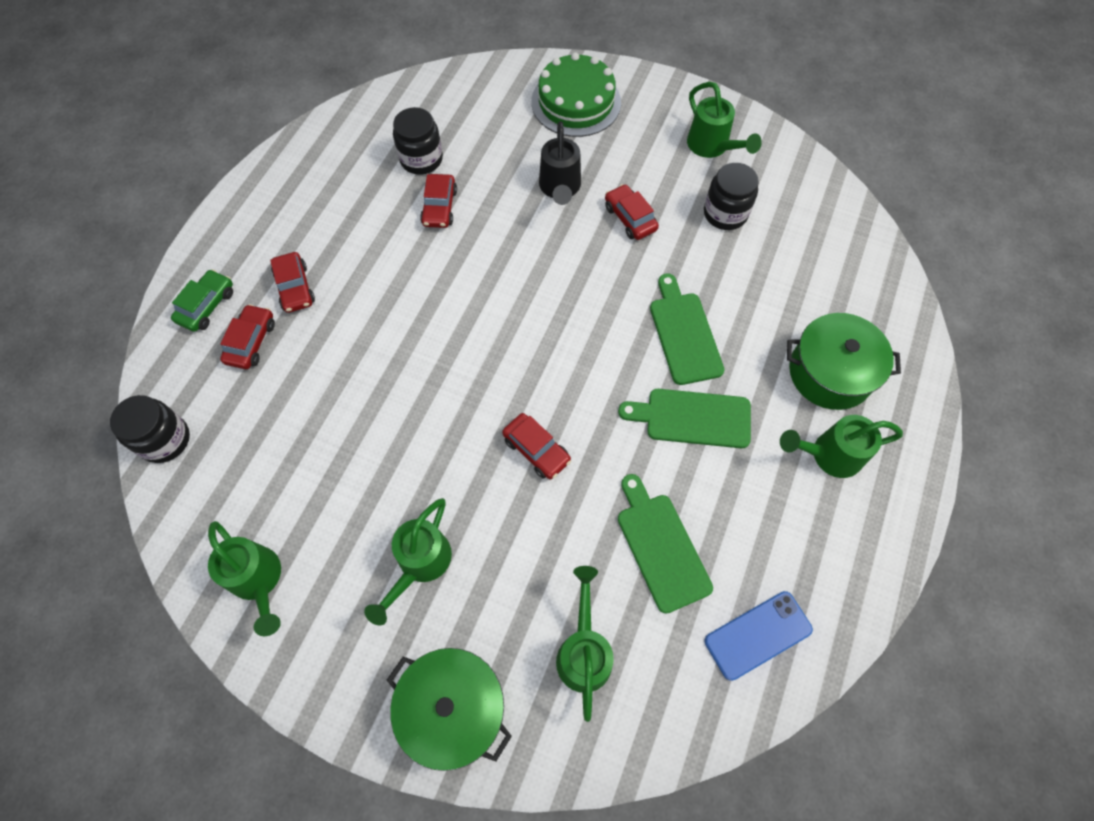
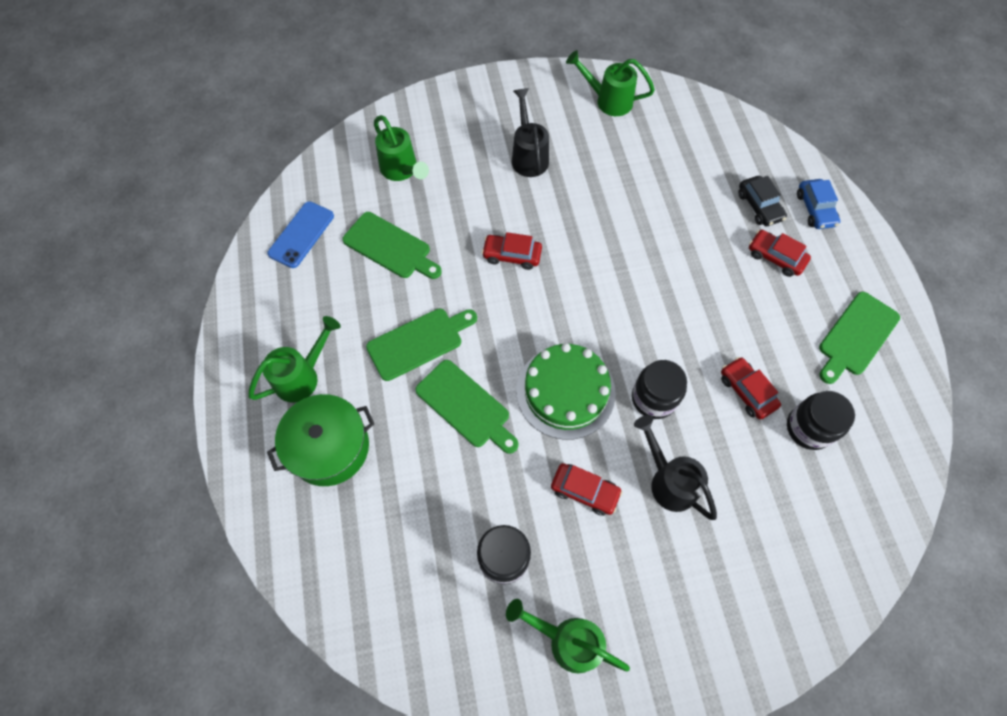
camera: 145 degrees right, 0 degrees up
black jar [110,395,190,463] -> black jar moved to [632,360,687,419]
green car [171,269,233,332] -> blue car [797,179,840,229]
red car [220,304,275,369] -> black car [738,176,787,226]
green watering can [364,498,452,626] -> black watering can [512,88,549,177]
green pot [387,648,512,771] -> none
green cake [531,52,621,137] -> green cake moved to [516,343,616,440]
none -> green cutting board [819,292,900,384]

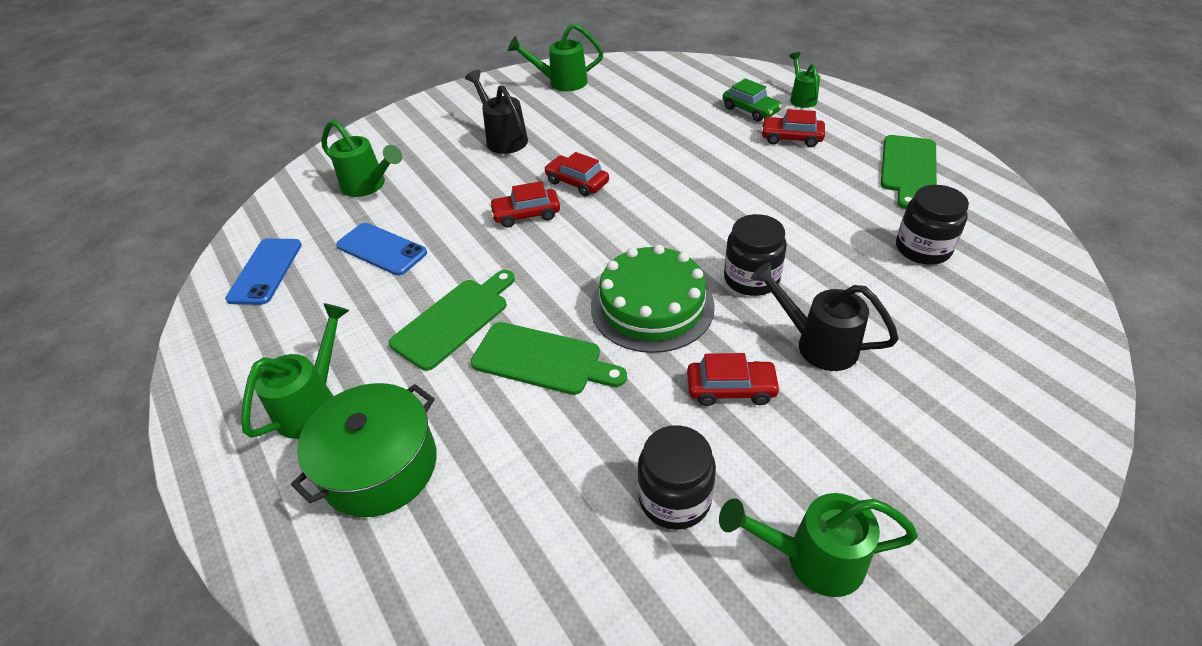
camera: 20 degrees left, 20 degrees down
green cutting board [342,212,442,279] -> blue phone [336,223,427,276]
red car [721,357,781,419] -> red car moved to [544,152,609,197]
black car [738,176,787,226] -> green car [723,78,782,121]
blue car [797,179,840,229] -> green watering can [789,52,820,108]

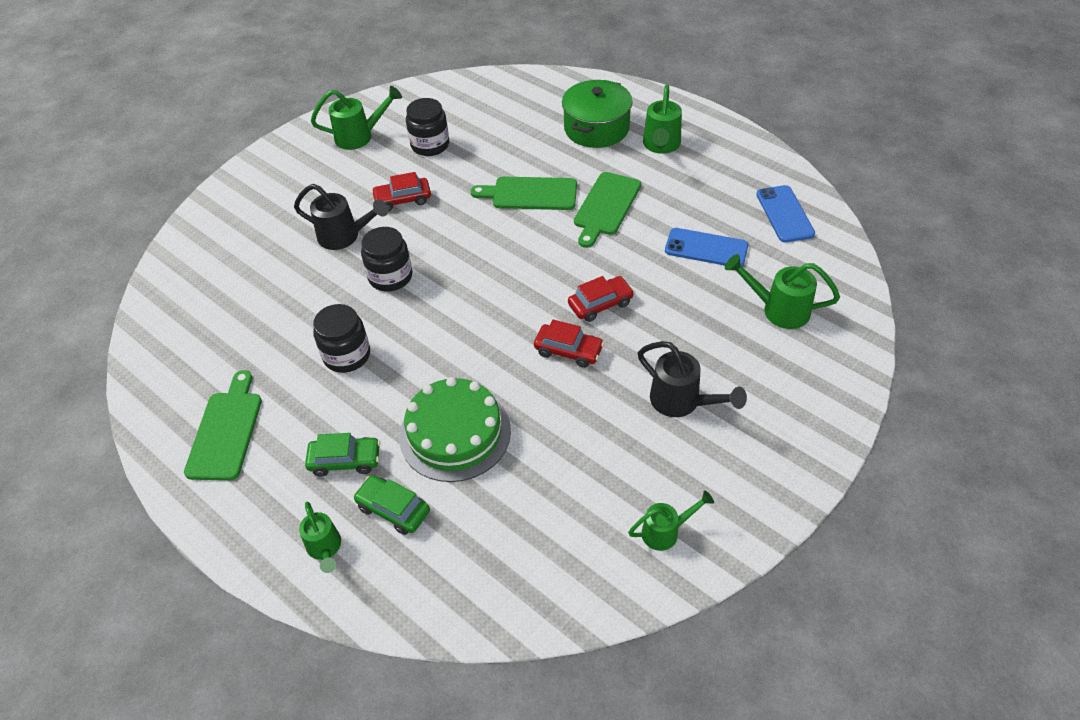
camera: 165 degrees right, 5 degrees up
green watering can [508,23,604,91] -> green watering can [628,490,714,551], size x0.66
green cake [591,245,715,353] -> green cake moved to [399,377,511,482]
red car [761,109,825,147] -> green car [305,433,380,477]
black jar [896,185,969,265] -> black jar moved to [313,304,370,373]

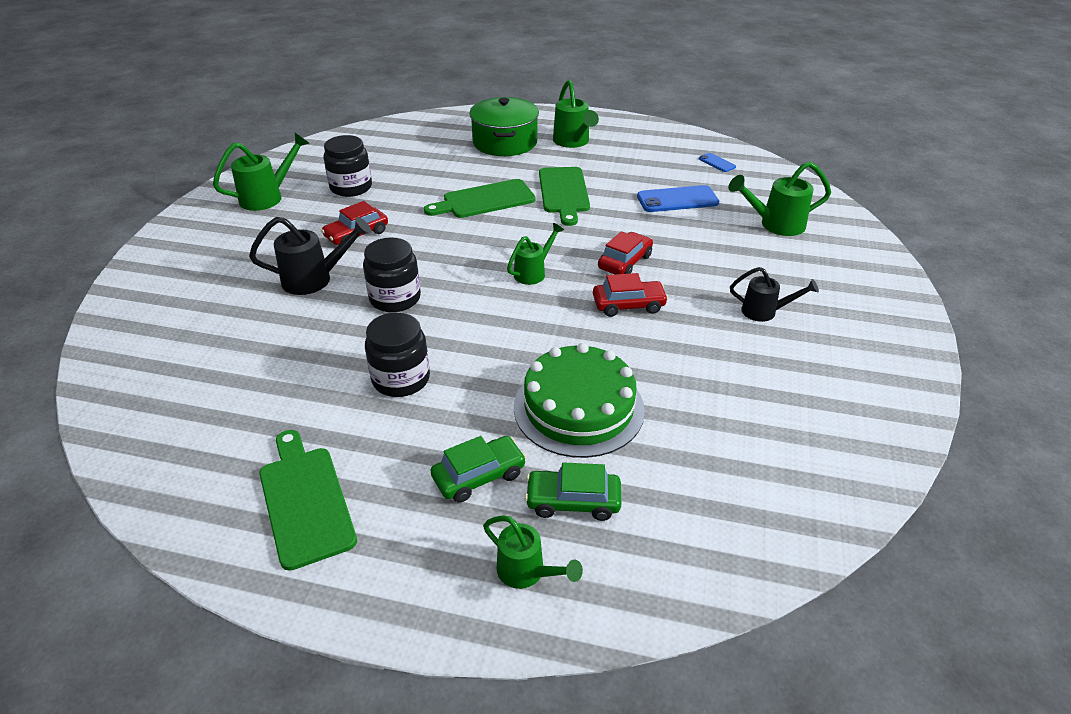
camera: 30 degrees left, 10 degrees down
green watering can [628,490,714,551] -> green watering can moved to [507,223,564,285]
black watering can [638,341,747,417] -> black watering can [730,267,819,322], size x0.66
blue phone [756,185,815,242] -> blue phone [699,153,736,172], size x0.52

